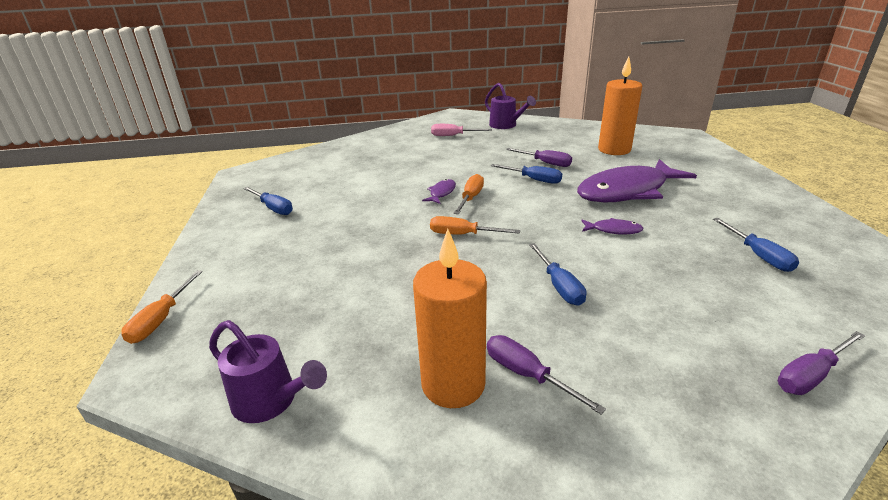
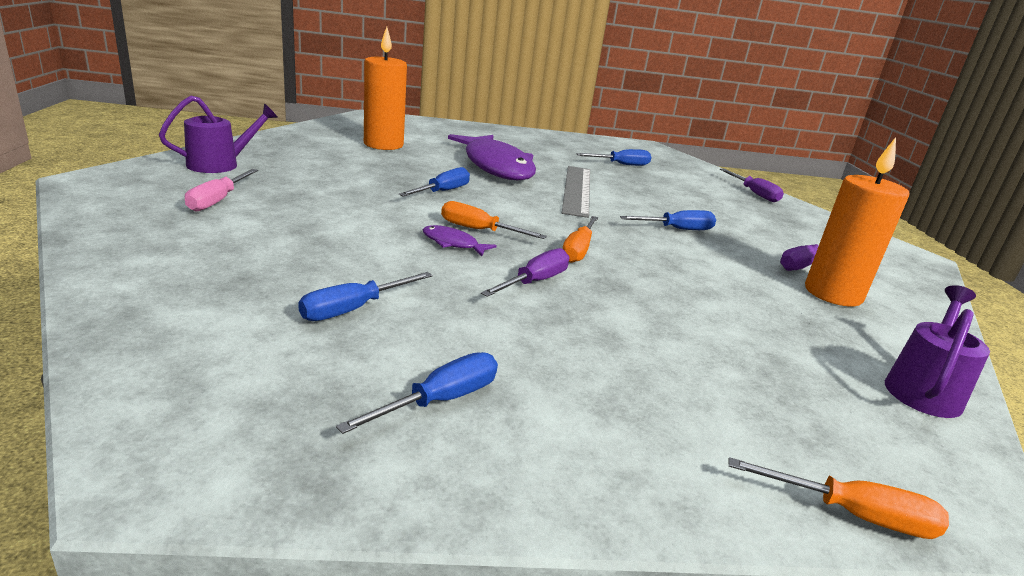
camera: 90 degrees left, 5 degrees down
purple screwdriver [506,148,572,167] -> purple screwdriver moved to [481,248,569,297]
purple fish [581,218,643,235] -> grey ruler [562,166,590,218]
none -> blue screwdriver [298,272,433,321]

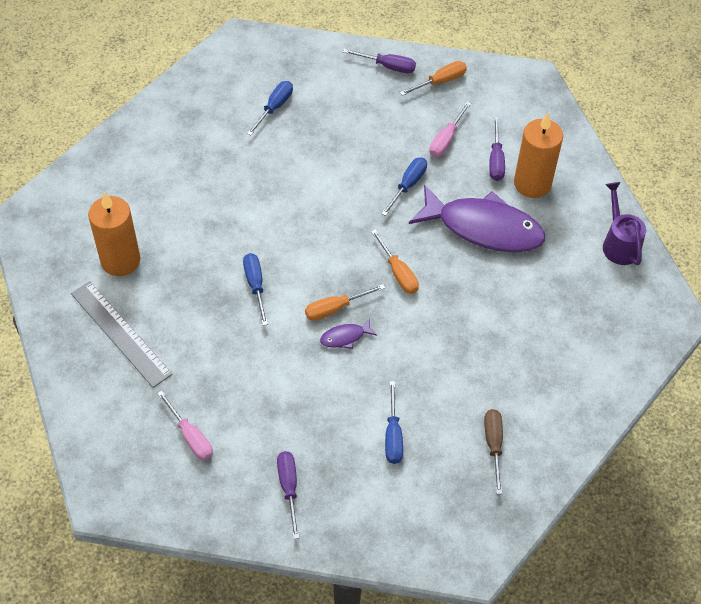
camera: 45 degrees left, 30 degrees up
purple watering can [159,95,278,173] -> none
blue screwdriver [336,352,498,434] -> brown screwdriver [484,409,503,494]
purple fish [448,134,536,180] -> purple fish moved to [409,185,545,253]
purple screwdriver [481,248,569,297] -> purple screwdriver moved to [277,451,299,539]
grey ruler [562,166,590,218] -> grey ruler moved to [71,281,173,388]
orange screwdriver [729,457,949,539] -> orange screwdriver moved to [400,61,467,96]
none -> pink screwdriver [430,102,471,157]

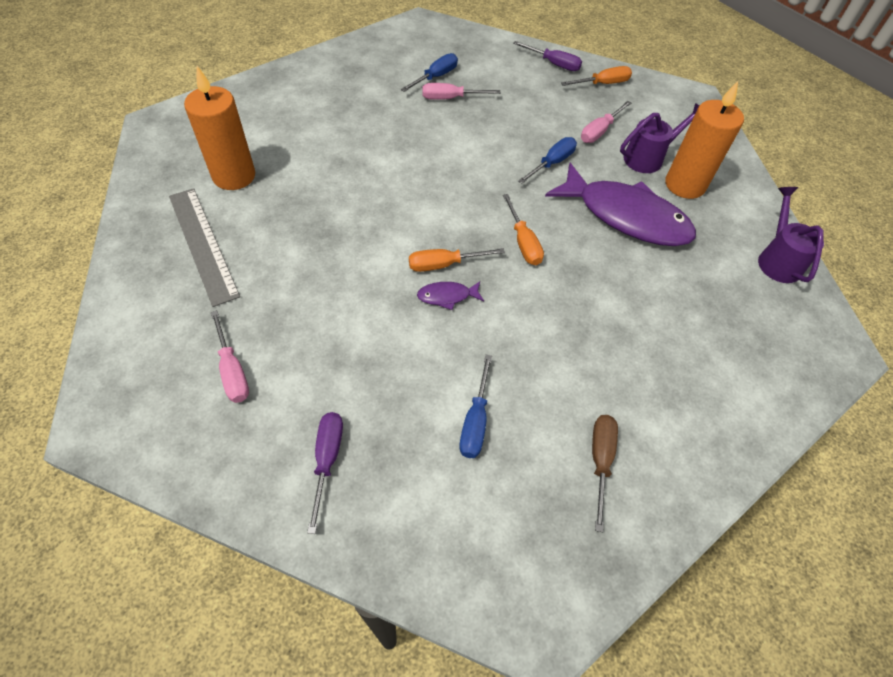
camera: 10 degrees right, 0 degrees up
blue screwdriver [243,253,268,326] -> none
purple screwdriver [489,117,505,181] -> purple watering can [620,103,699,173]
none -> pink screwdriver [422,83,500,100]

